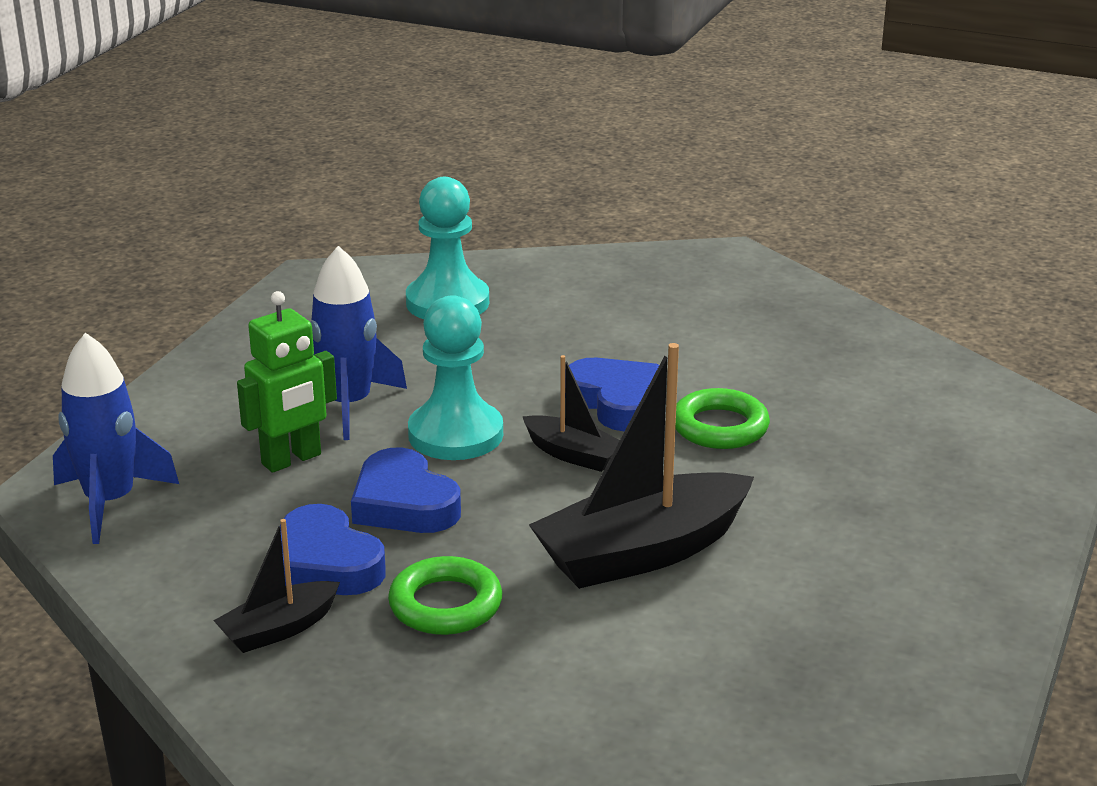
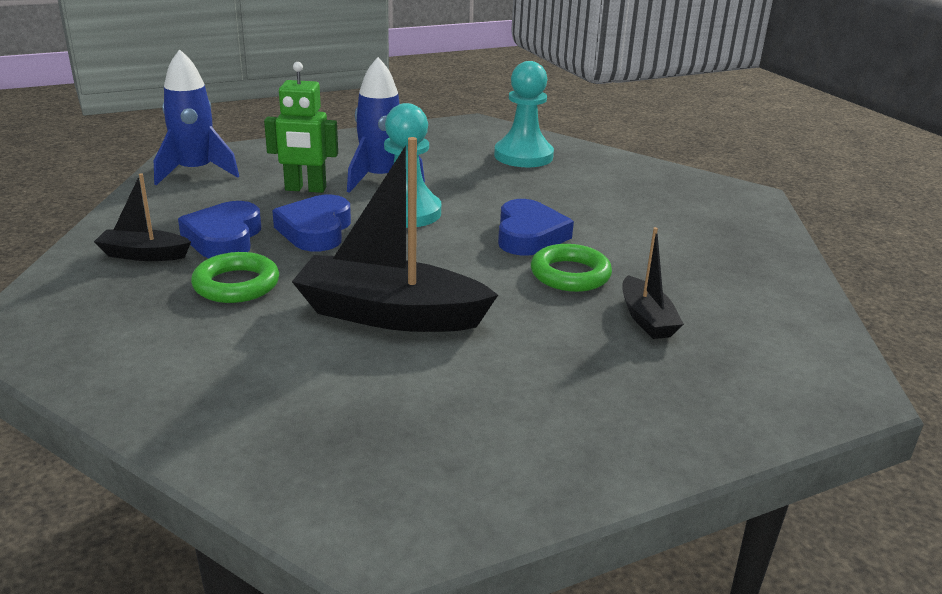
camera: 40 degrees right, 0 degrees up
black boat [522,355,620,472] -> black boat moved to [622,227,684,339]

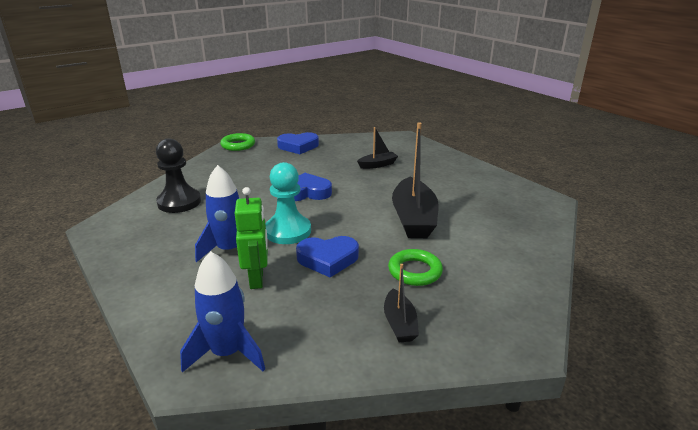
camera: 100 degrees left, 0 degrees up
blue heart [178,201,261,258] -> blue heart moved to [277,132,319,154]
turquoise pawn [494,61,554,167] -> black pawn [156,138,201,213]
green ring [531,244,612,292] -> green ring moved to [220,133,255,151]

